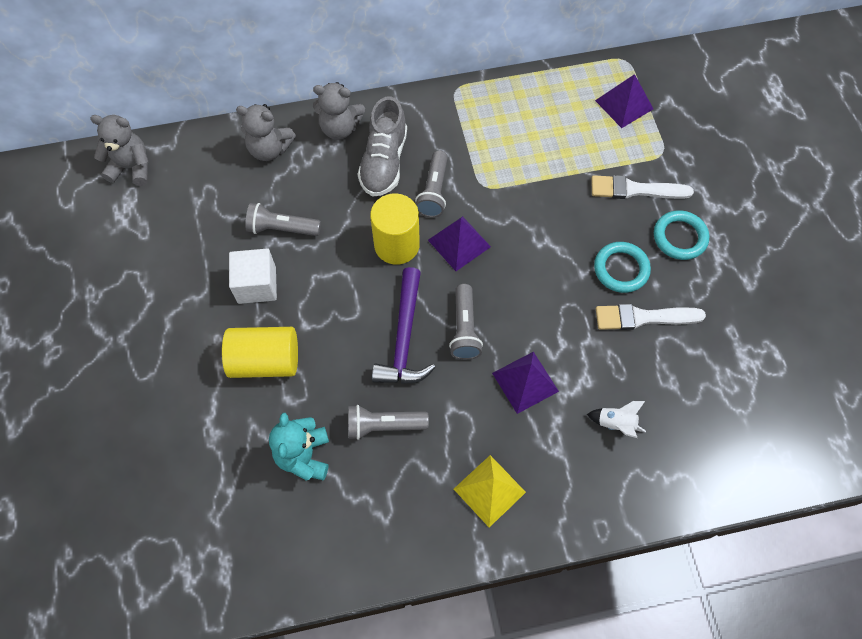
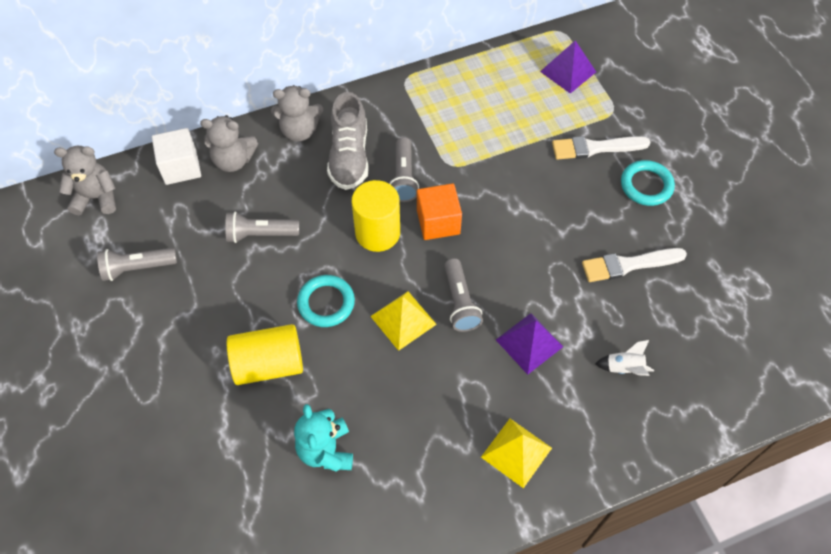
camera: 10 degrees left, 5 degrees down
white cube [229,249,277,304] -> white cube moved to [152,128,201,185]
grey flashlight [348,405,429,440] -> grey flashlight moved to [97,248,177,281]
purple hammer [372,267,435,384] -> yellow pyramid [370,291,437,351]
purple pyramid [428,216,491,271] -> orange cube [417,183,462,240]
turquoise ring [594,242,651,293] -> turquoise ring moved to [297,275,355,327]

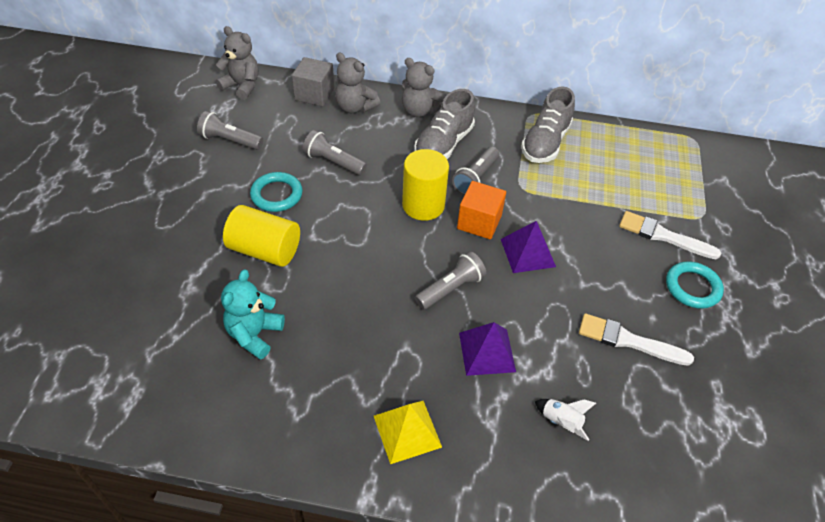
camera: 30 degrees right, 10 degrees down
white cube [152,128,201,185] -> grey cube [292,57,334,107]
turquoise ring [297,275,355,327] -> turquoise ring moved to [250,172,303,212]
yellow pyramid [370,291,437,351] -> none
grey flashlight [444,258,483,332] -> grey flashlight turned 150 degrees counterclockwise [415,251,486,310]
purple pyramid [540,41,596,94] -> purple pyramid moved to [501,221,556,273]
none -> grey shoe [521,86,575,163]

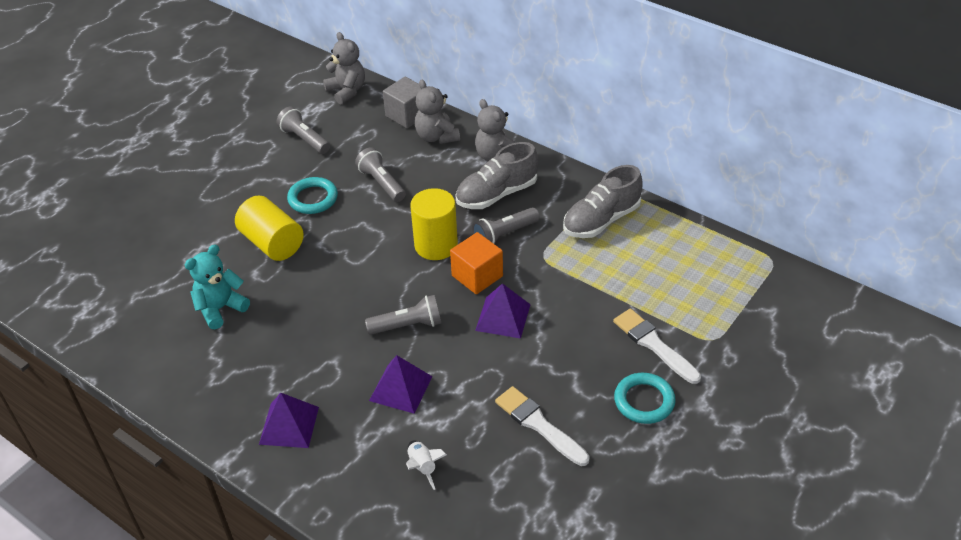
camera: 30 degrees right, 5 degrees down
yellow pyramid [374,401,442,464] -> purple pyramid [259,393,319,448]

